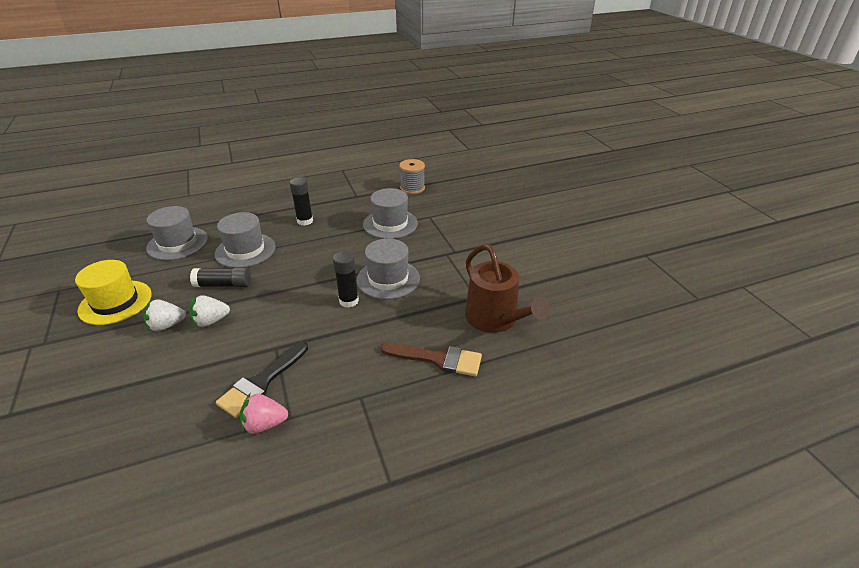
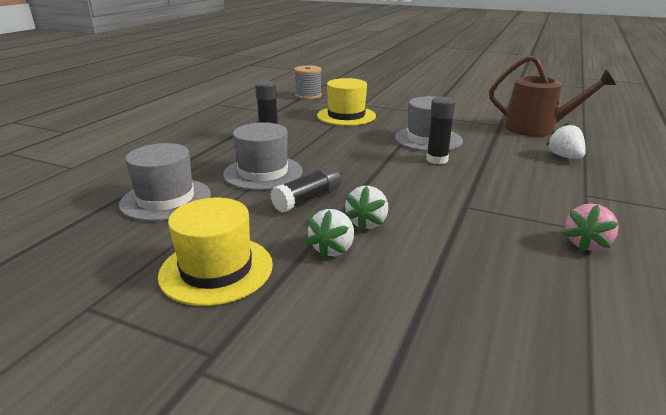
camera: 45 degrees left, 10 degrees down
black brush [216,342,308,418] -> none
grey hat [363,188,418,239] -> yellow hat [317,78,376,126]
brown brush [380,343,482,376] -> white strawberry [546,122,586,159]

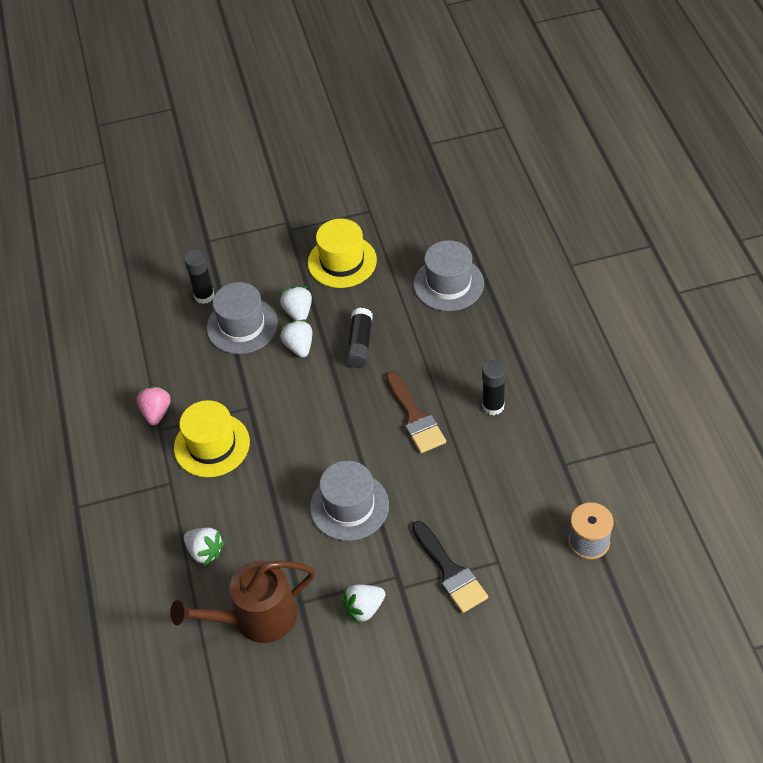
camera: 145 degrees right, 25 degrees up
grey hat [223,122,303,190] -> grey hat moved to [207,282,278,354]
yellow hat [317,78,376,126] -> yellow hat moved to [174,400,250,477]
black glue stick [426,97,456,164] -> black glue stick moved to [184,250,215,304]
none -> white strawberry [342,584,385,624]
none -> brown brush [386,371,446,453]
none -> black brush [412,521,488,613]

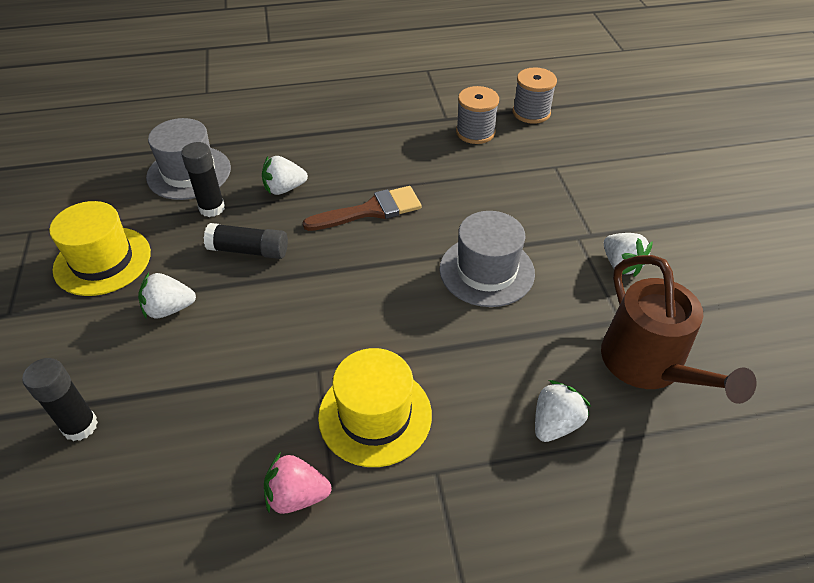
camera: 90 degrees left, 5 degrees down
grey hat [207,282,278,354] -> none
white strawberry [280,320,312,357] -> white strawberry moved to [262,156,308,195]
black brush [412,521,488,613] -> none
black glue stick [482,360,506,415] -> black glue stick moved to [181,142,225,217]
none -> grey spool [456,86,499,144]

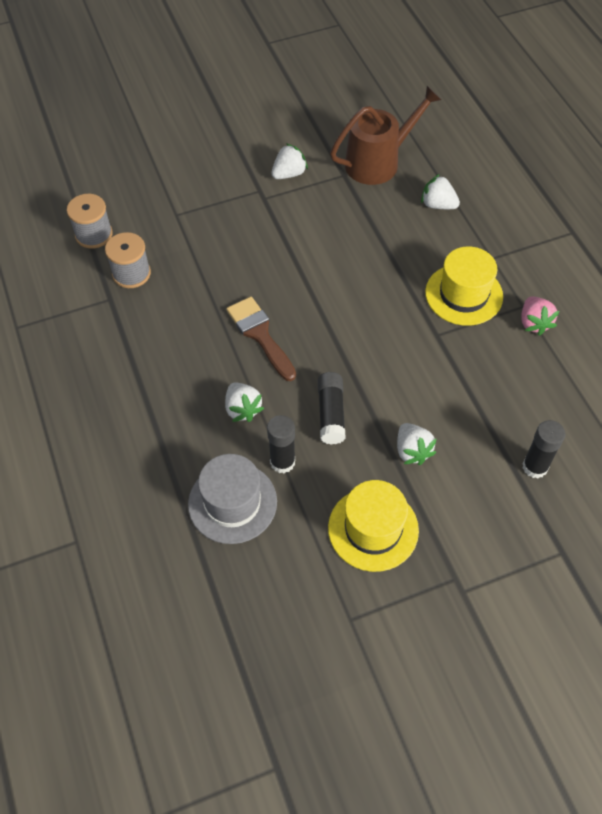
camera: 100 degrees left, 10 degrees up
grey hat [439,211,535,307] -> none

